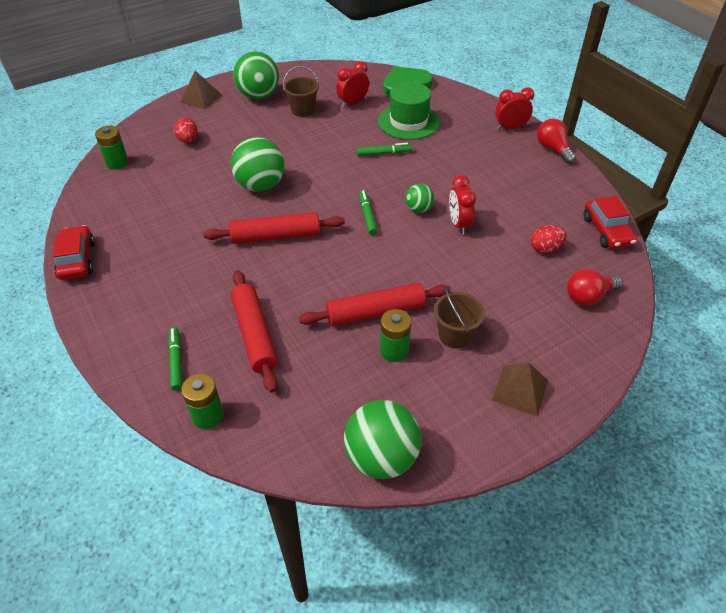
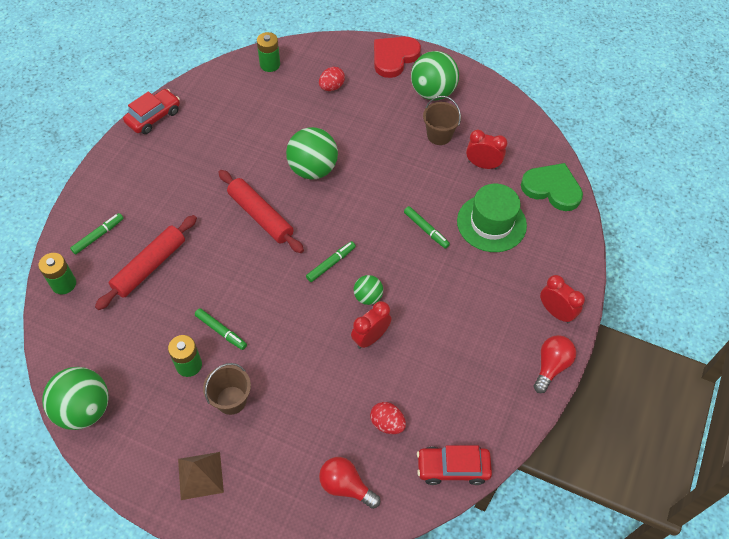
camera: 55 degrees right, 10 degrees up
brown pyramid [180,71,222,109] -> red heart [374,37,421,78]
red rolling pin [299,283,451,326] -> green marker [195,308,247,350]
red car [583,196,637,249] -> red car turned 45 degrees clockwise [417,445,492,485]

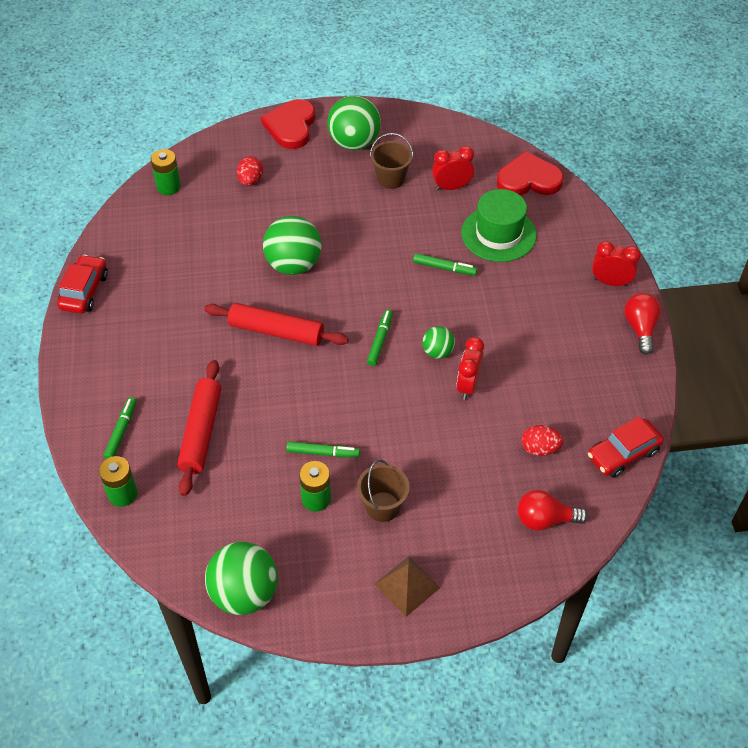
camera: 30 degrees left, 5 degrees down
green heart [521,163,583,211] -> red heart [497,151,564,196]

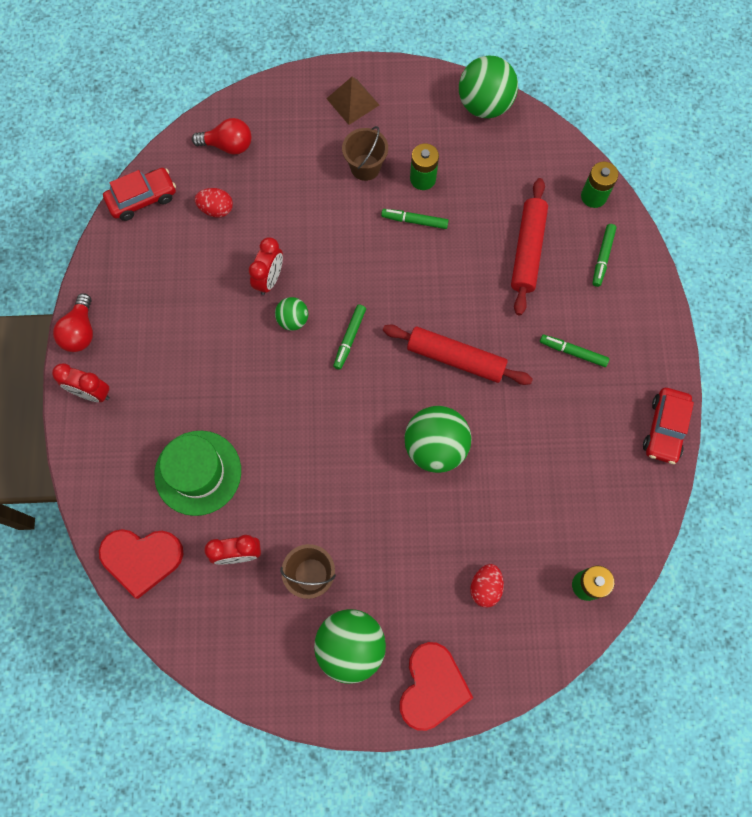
camera: 175 degrees left, 20 degrees up
green marker [413,253,477,275] -> green marker moved to [540,335,609,367]

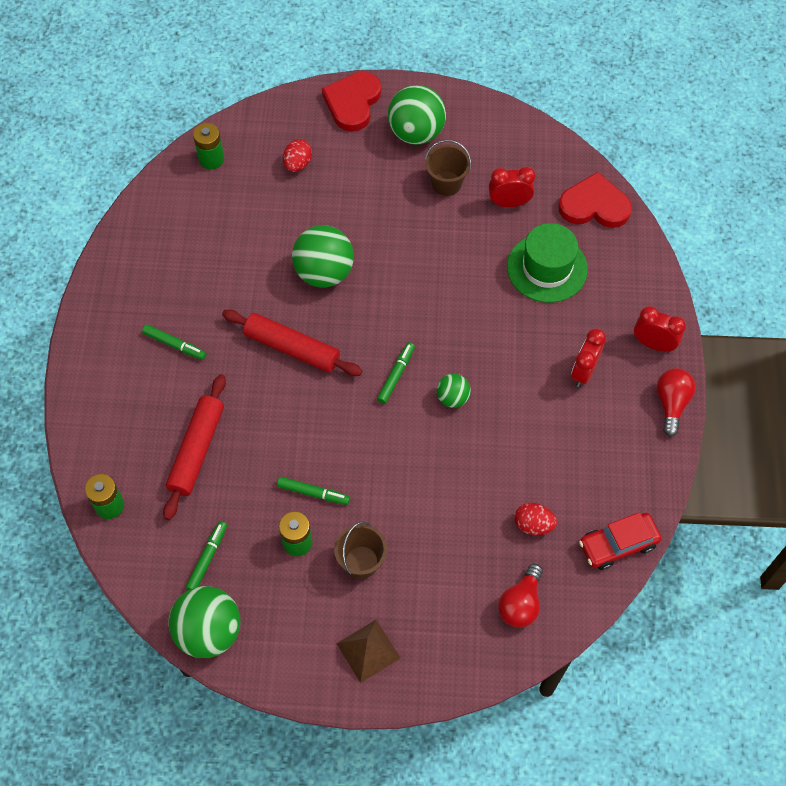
camera: 175 degrees left, 10 degrees down
red light bulb [192,118,251,155] -> red light bulb turned 75 degrees counterclockwise [498,564,543,628]
red clock [249,237,283,295] -> red clock moved to [571,329,606,387]
green marker [592,224,616,287] -> green marker moved to [186,521,227,590]
red car [643,388,694,464] -> none

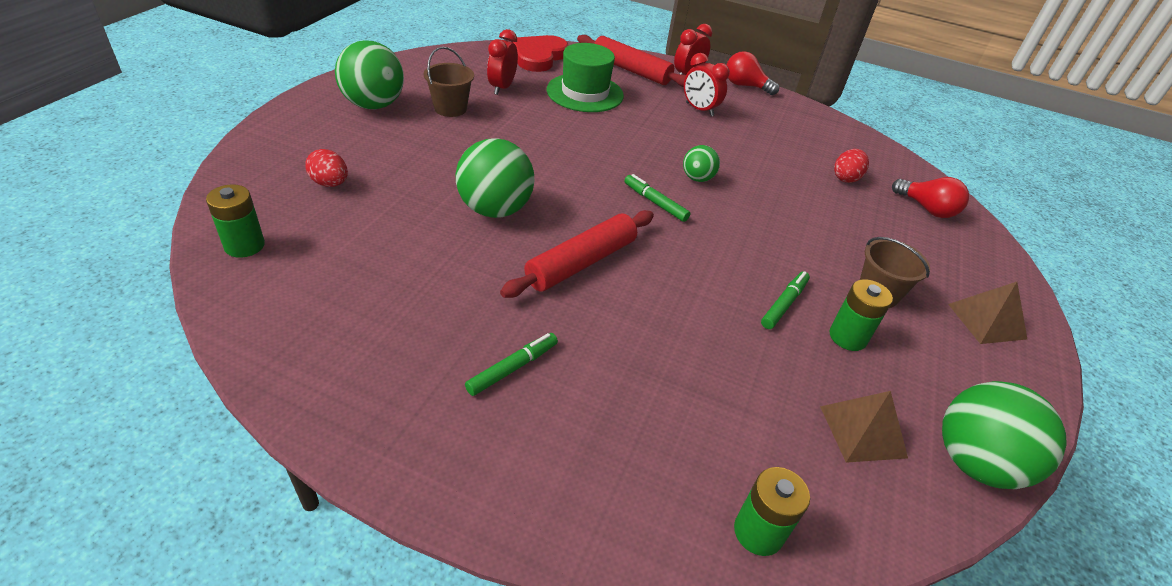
camera: 75 degrees left, 20 degrees down
red rolling pin [163,374,226,520] -> red rolling pin moved to [577,35,686,87]
green marker [186,521,227,590] -> brown pyramid [820,391,908,463]
red heart [322,72,381,132] -> none
red car [579,512,662,570] -> none

